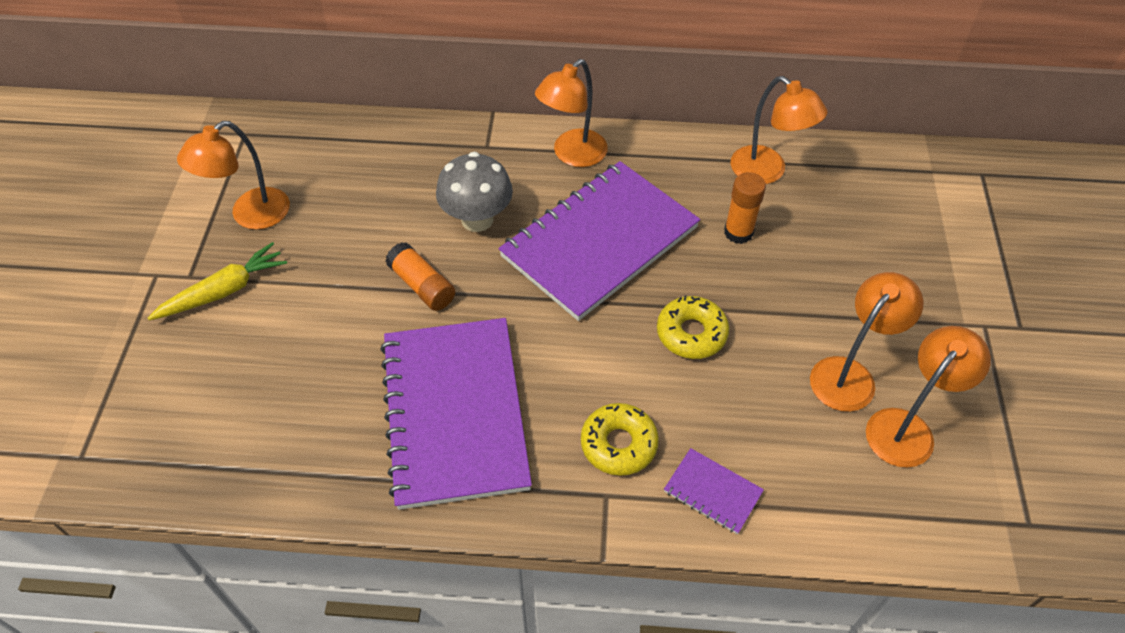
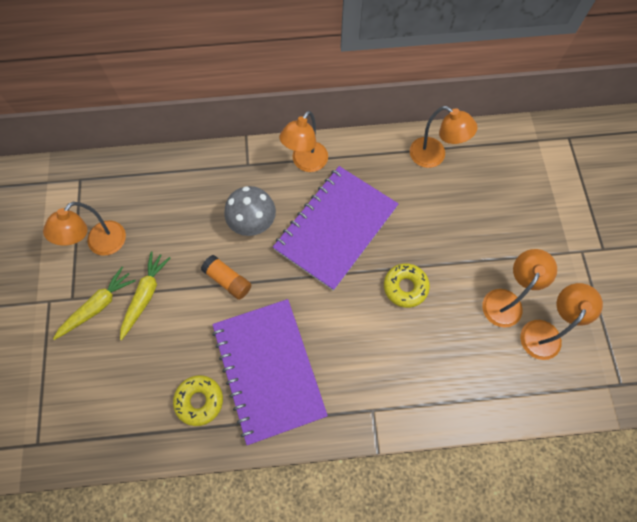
camera: 10 degrees left, 15 degrees up
yellow donut [581,403,659,476] -> yellow donut moved to [173,375,223,426]
purple notebook [664,448,764,534] -> none
orange glue stick [724,172,766,244] -> none
none -> yellow carrot [120,251,170,340]

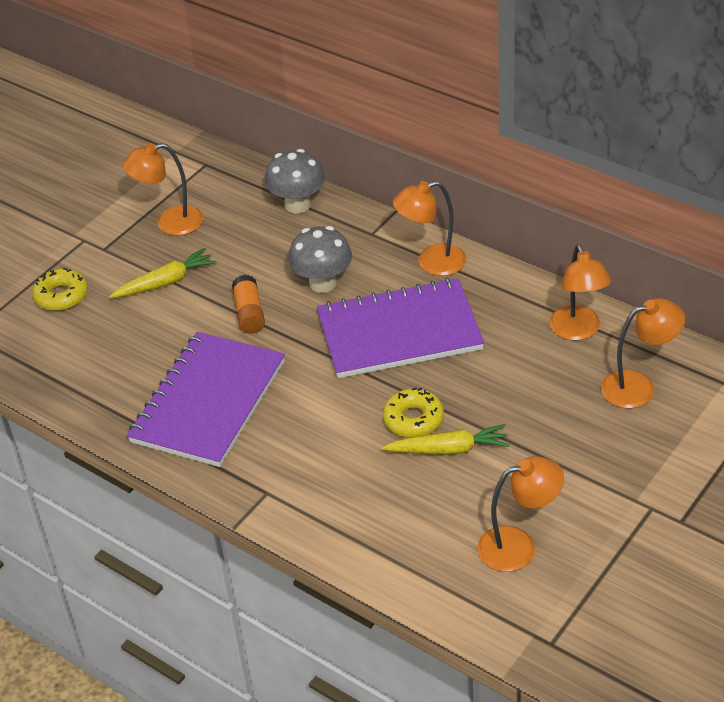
camera: 45 degrees right, 25 degrees down
yellow carrot [53,267,136,340] -> yellow carrot moved to [381,424,510,455]
yellow donut [173,375,223,426] -> yellow donut moved to [32,268,88,311]
orange lamp [482,249,557,328] -> orange lamp moved to [601,298,685,408]
none -> grey mushroom [265,149,325,214]

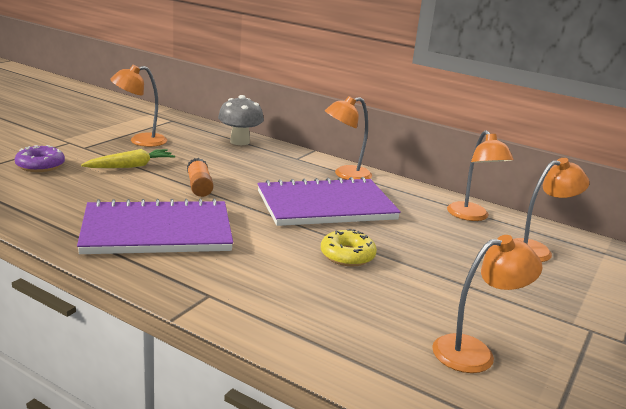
camera: 10 degrees left, 20 degrees down
yellow donut [32,268,88,311] -> purple donut [14,145,65,172]
purple notebook [127,332,285,467] -> purple notebook turned 60 degrees clockwise [77,199,233,254]
grey mushroom [288,226,352,293] -> none
yellow carrot [381,424,510,455] -> none

